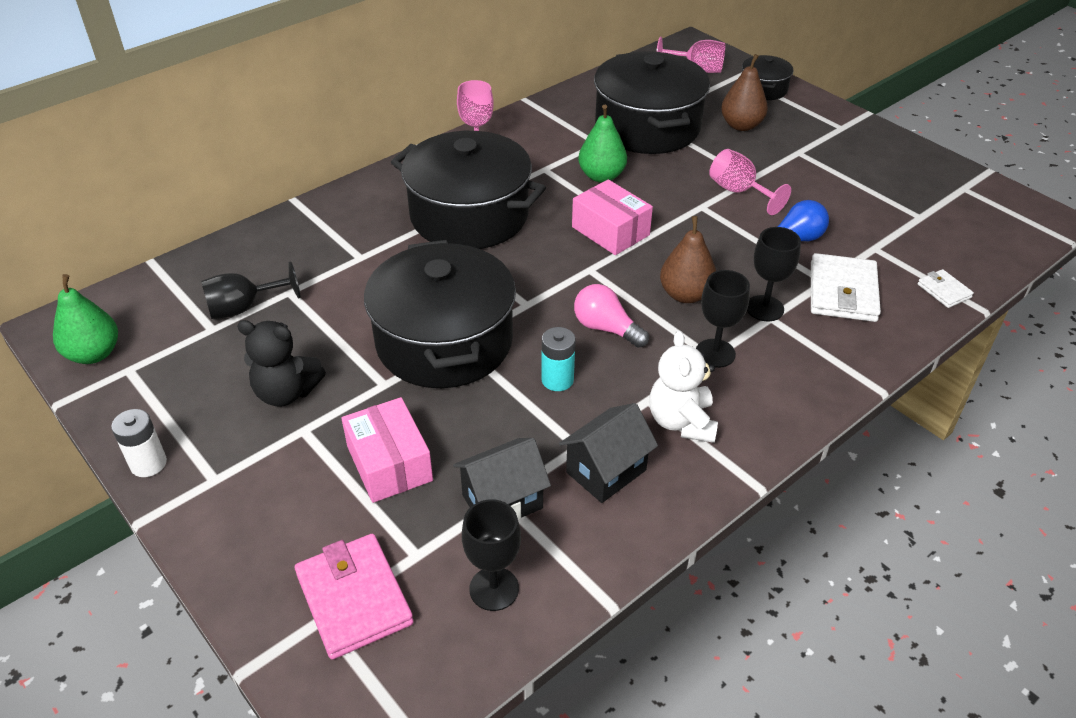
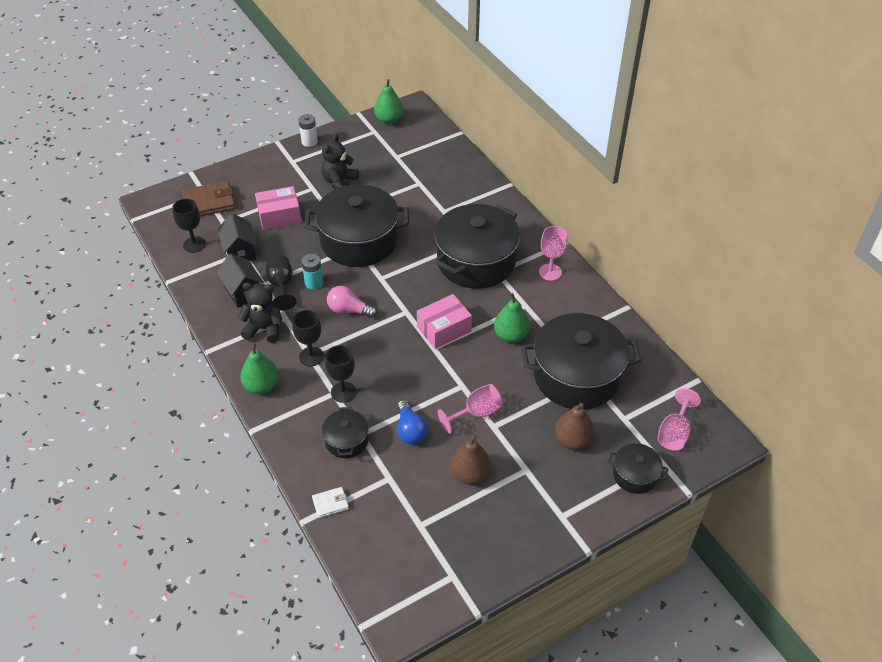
camera: 100 degrees right, 5 degrees up
black goblet [201,261,300,319] -> black goblet moved to [266,255,297,311]
pink wallet [295,534,414,660] -> brown wallet [182,181,235,216]
pink light bulb [574,284,649,348] -> pink light bulb turned 120 degrees counterclockwise [327,286,377,318]
white teddy bear [649,331,718,443] -> black teddy bear [238,283,282,343]
brown pear [660,216,716,303] -> brown pear moved to [450,434,491,485]
white wallet [811,253,881,322] -> black pot [322,407,369,458]
none -> green pear [240,343,279,394]

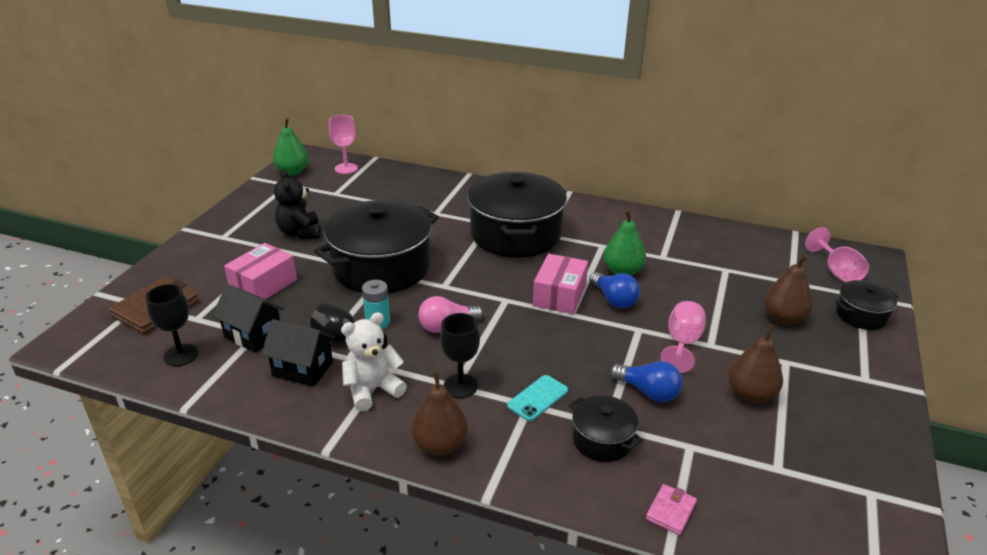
camera: 40 degrees left, 15 degrees down
black teddy bear [238,283,282,343] -> white teddy bear [341,312,407,411]
green pear [240,343,279,394] -> brown pear [411,371,468,456]
white battery [299,114,318,147] -> none
white wallet [312,487,349,518] -> pink wallet [646,484,697,535]
black goblet [325,345,356,403] -> turquoise phone [507,375,568,421]
black pot [521,313,641,410] -> none
pink goblet [539,226,567,281] -> pink goblet moved to [329,115,358,174]
none -> blue light bulb [589,272,640,308]

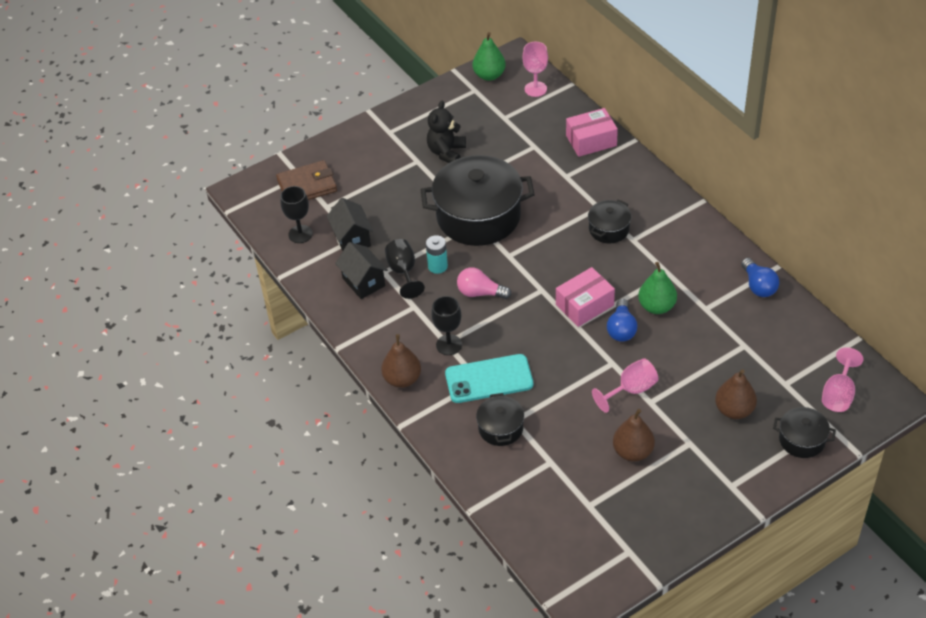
camera: 40 degrees right, 15 degrees up
pink box [224,243,297,300] -> pink box moved to [566,108,618,157]
white teddy bear [341,312,407,411] -> none
black pot [467,172,567,258] -> black pot [588,199,631,243], size x0.47
turquoise phone [507,375,568,421] -> turquoise phone [445,354,533,403], size x1.76
blue light bulb [610,361,682,402] -> blue light bulb moved to [741,258,779,297]
pink wallet [646,484,697,535] -> none

